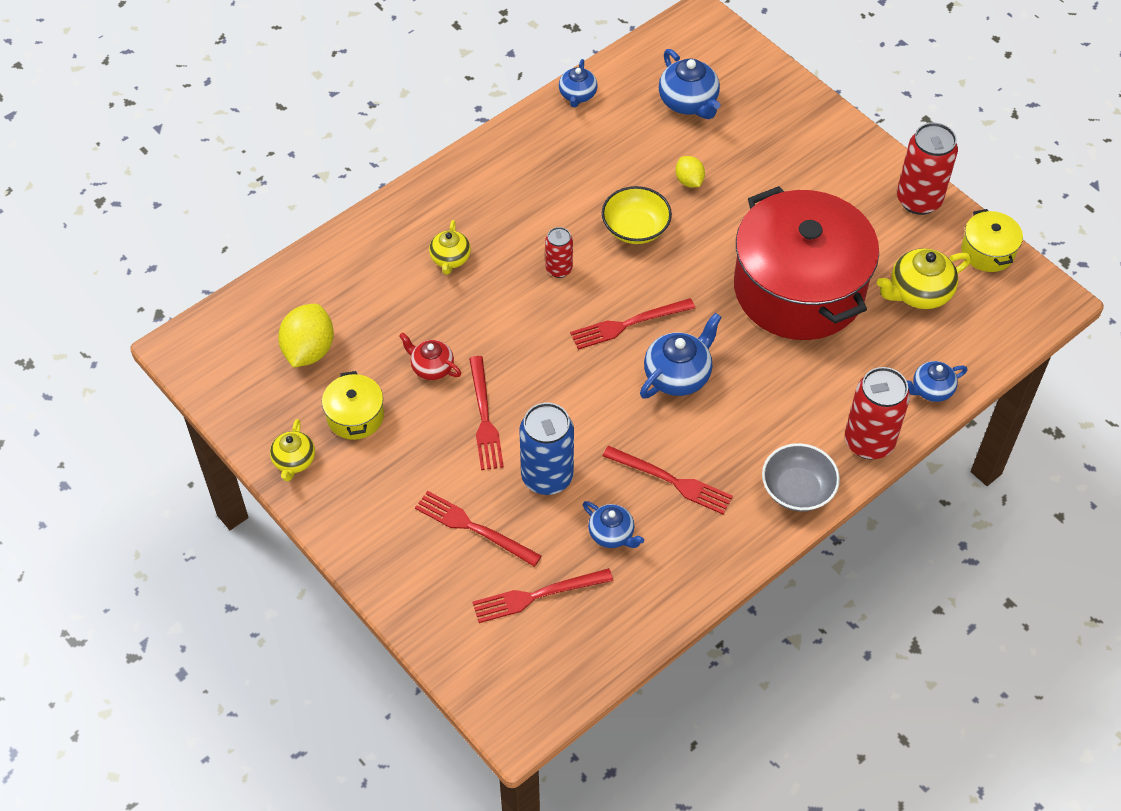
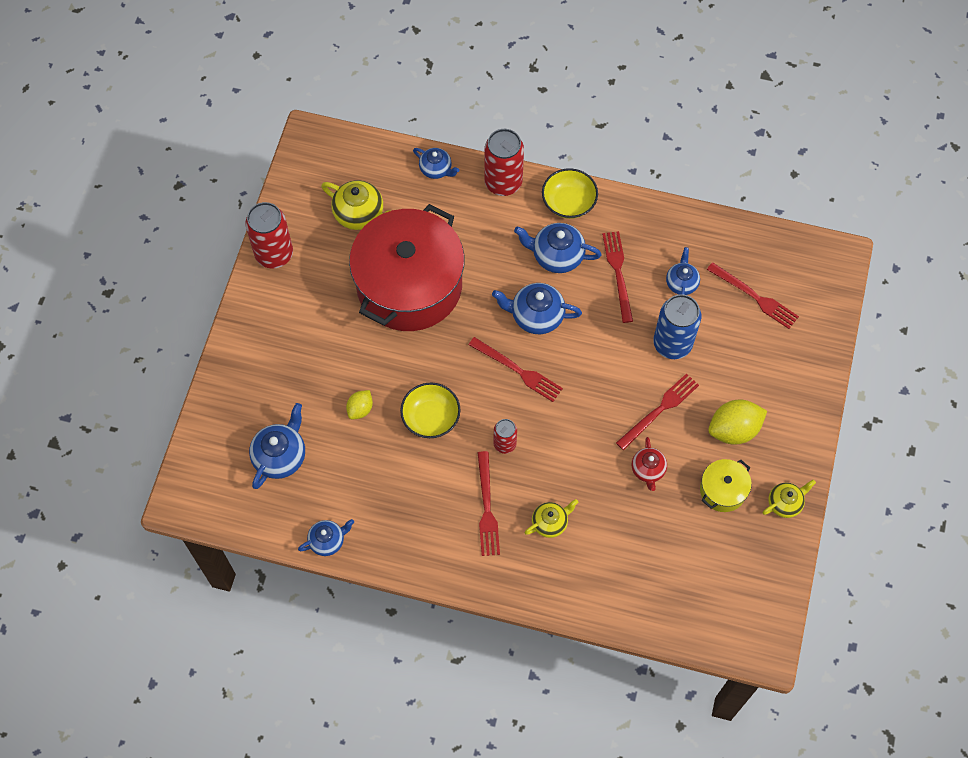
camera: 125 degrees left, 10 degrees up
yellow lemon [278,304,334,368] -> yellow lemon moved to [708,400,767,445]
red fork [415,491,541,567] -> red fork moved to [478,451,500,556]
grey bowl [762,443,840,512] -> yellow bowl [542,168,598,219]
yellow pot [961,209,1023,272] -> none
none -> blue teapot [514,223,602,273]

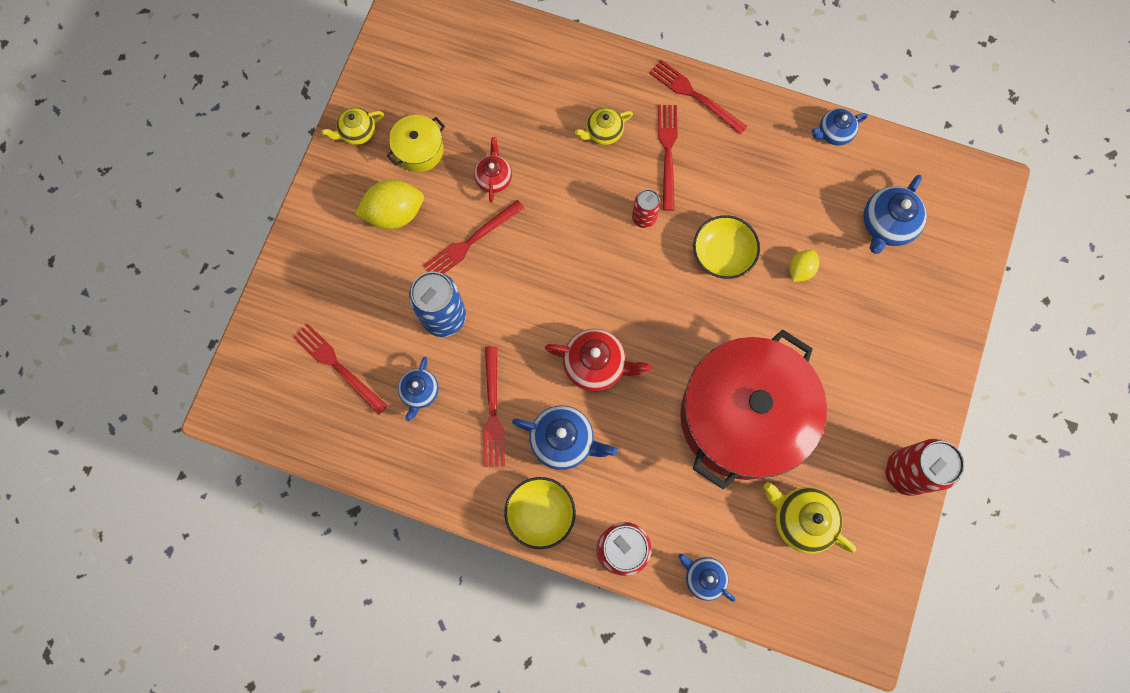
camera: 175 degrees left, 10 degrees up
red fork [469,337,563,402] -> red fork moved to [649,60,747,135]
blue teapot [492,283,582,334] -> red teapot [545,329,651,391]

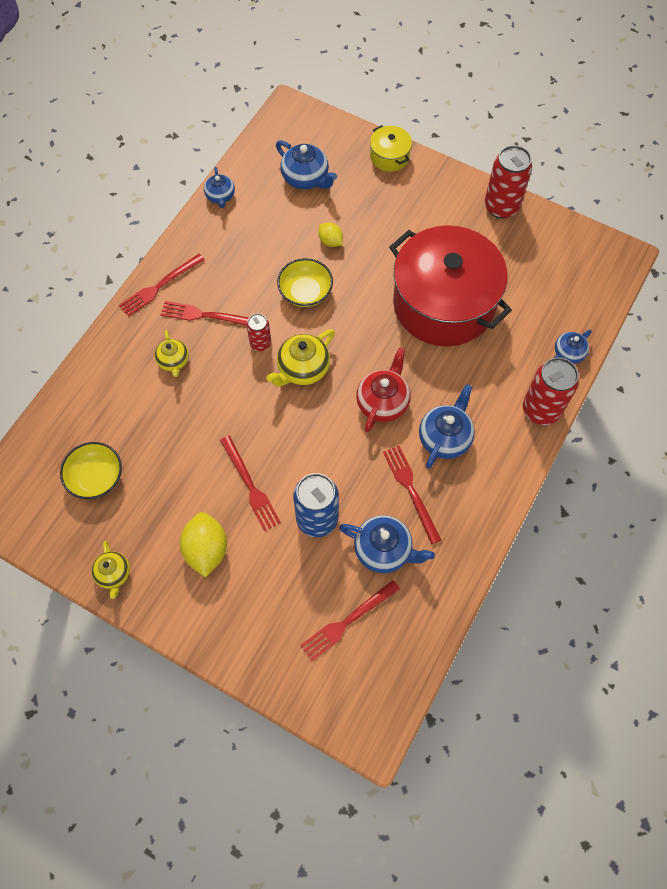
camera: 80 degrees left, 10 degrees down
yellow pot [387,115,445,172] -> yellow pot moved to [370,125,412,172]
blue teapot [398,357,439,421] -> blue teapot [339,515,435,573], size x1.56
red teapot [474,137,512,203] -> none
red fork [483,346,505,467] -> red fork turned 120 degrees counterclockwise [383,446,441,544]
yellow bowl [504,477,576,549] -> yellow bowl moved to [60,442,122,499]
yellow teapot [764,482,856,554] -> yellow teapot moved to [266,329,335,386]

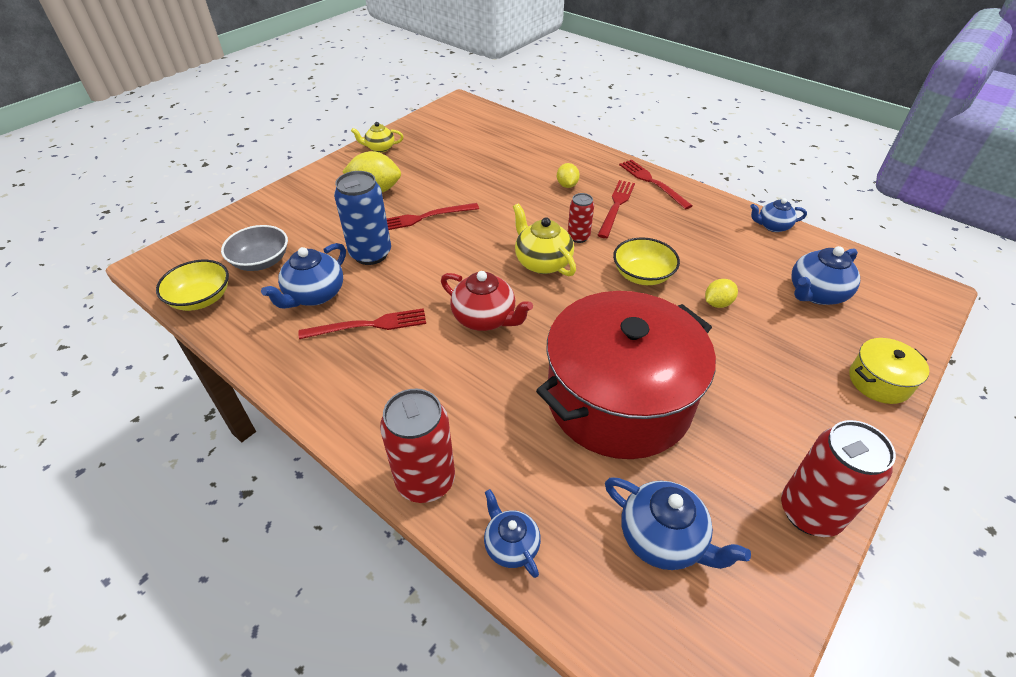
camera: 100 degrees right, 20 degrees down
yellow bowl [60,442,122,499] -> yellow bowl moved to [156,260,229,311]
yellow teapot [155,330,189,377] -> yellow lemon [557,163,580,188]
red fork [300,580,400,661] -> grey bowl [221,225,288,271]
blue teapot [419,384,475,469] -> blue teapot moved to [605,477,751,570]

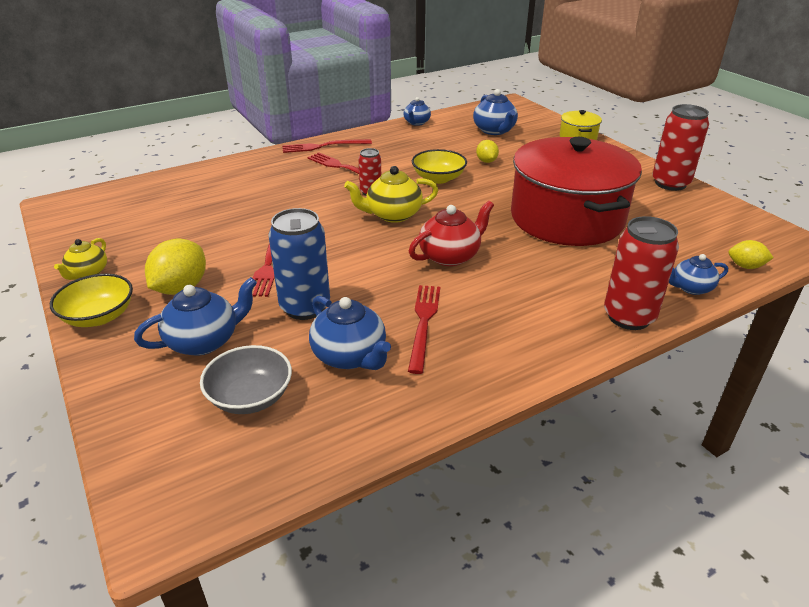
camera: 70 degrees left, 10 degrees down
yellow bowl [156,260,229,311] -> yellow bowl moved to [50,274,133,327]
yellow lemon [557,163,580,188] -> yellow lemon moved to [728,240,774,269]
blue teapot [605,477,751,570] -> blue teapot moved to [134,277,257,355]

